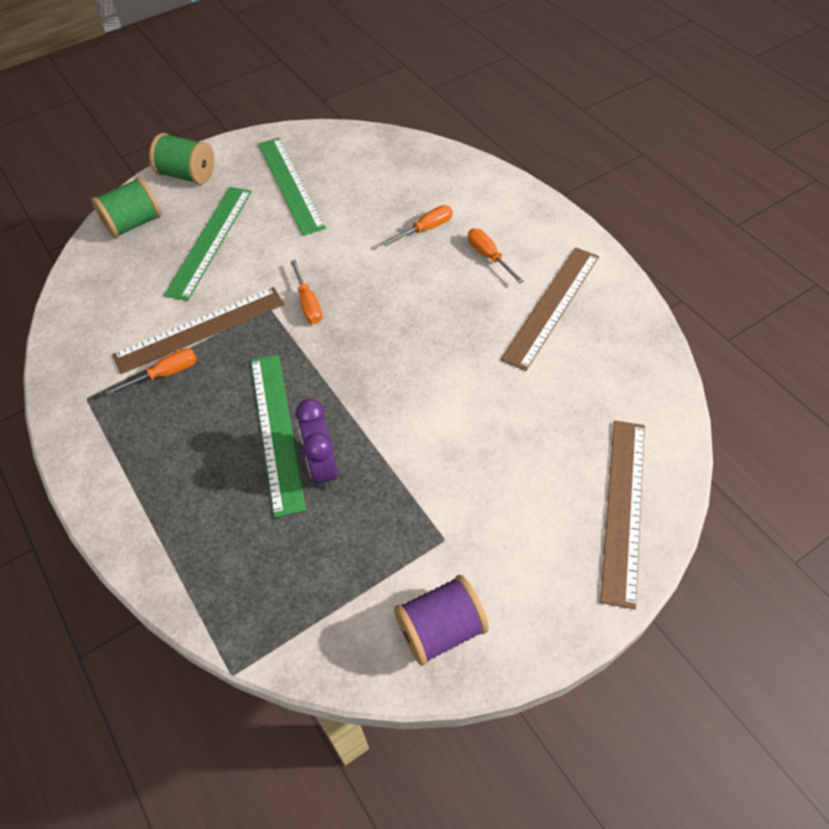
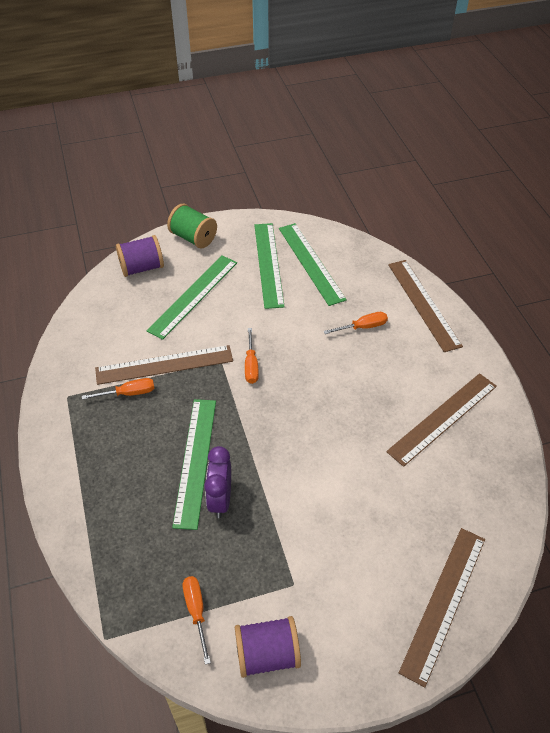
camera: 15 degrees right, 5 degrees down
green spool [91,177,161,239] -> purple spool [116,235,164,277]
orange screwdriver [468,229,524,284] -> orange screwdriver moved to [183,576,211,665]
none -> green ruler [279,223,347,306]
none -> brown ruler [388,260,463,352]

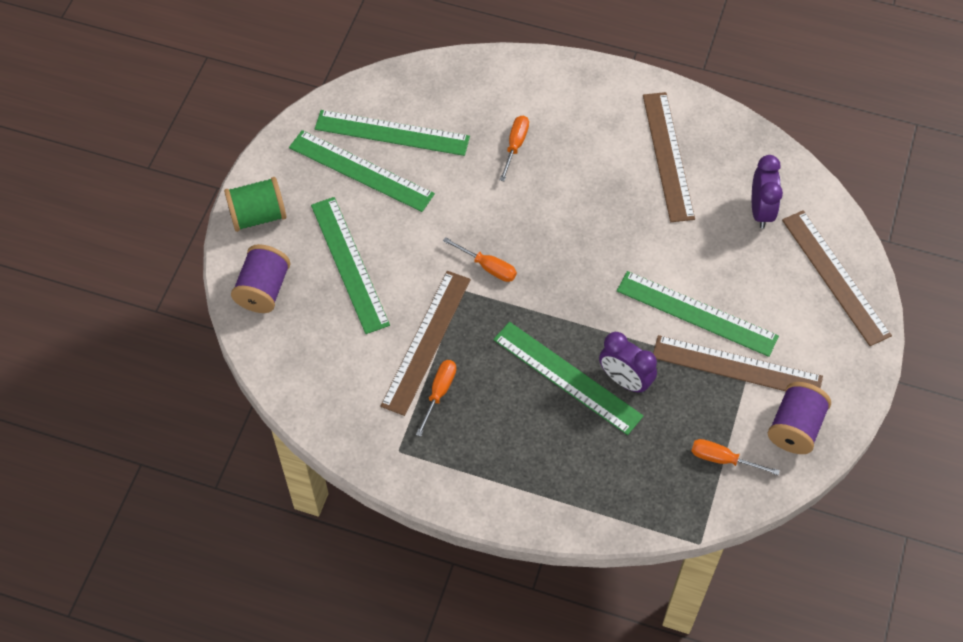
camera: 55 degrees left, 10 degrees up
brown ruler [388,260,463,352] -> brown ruler moved to [653,335,823,391]
none -> green ruler [617,271,779,357]
none -> purple clock [752,155,783,229]

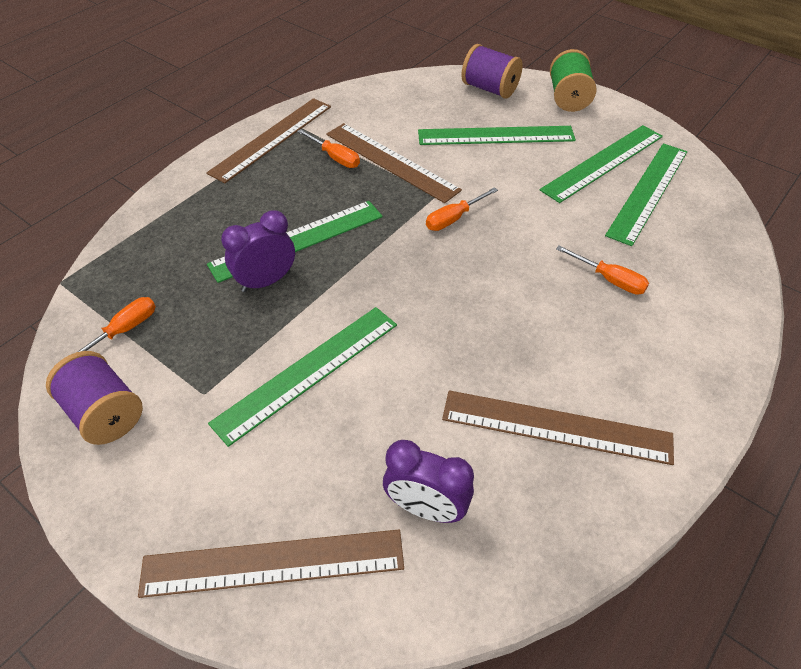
camera: 110 degrees right, 10 degrees down
brown ruler [653,335,823,391] -> brown ruler moved to [206,98,331,183]

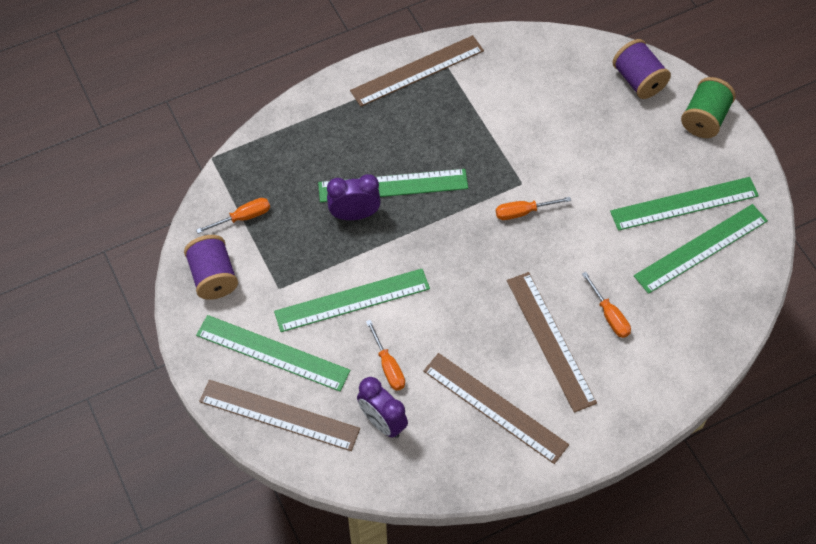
camera: 25 degrees right, 10 degrees up
orange screwdriver [297,129,360,168] -> orange screwdriver moved to [366,320,405,391]
brown ruler [326,123,462,203] -> brown ruler moved to [507,272,597,413]
green ruler [418,126,576,145] -> green ruler moved to [196,315,350,391]

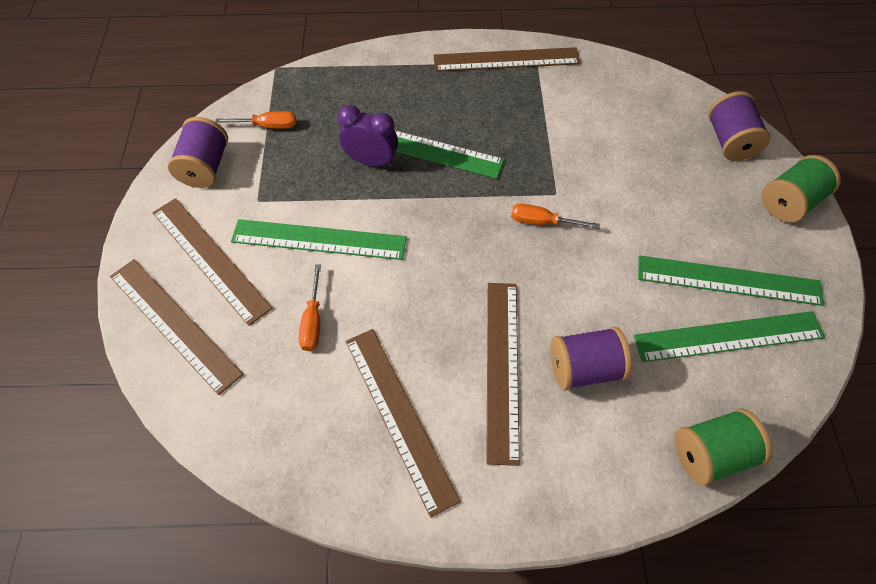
camera: 25 degrees right, 0 degrees up
green ruler [196,315,350,391] -> brown ruler [153,198,273,326]
purple clock [357,377,408,438] -> none
orange screwdriver [582,272,631,338] -> purple spool [550,327,632,390]
none -> green spool [675,408,773,486]

